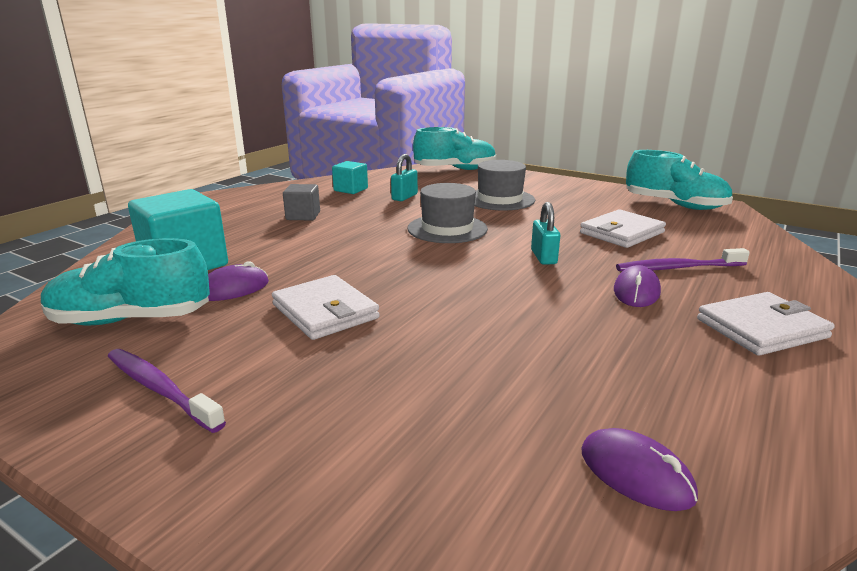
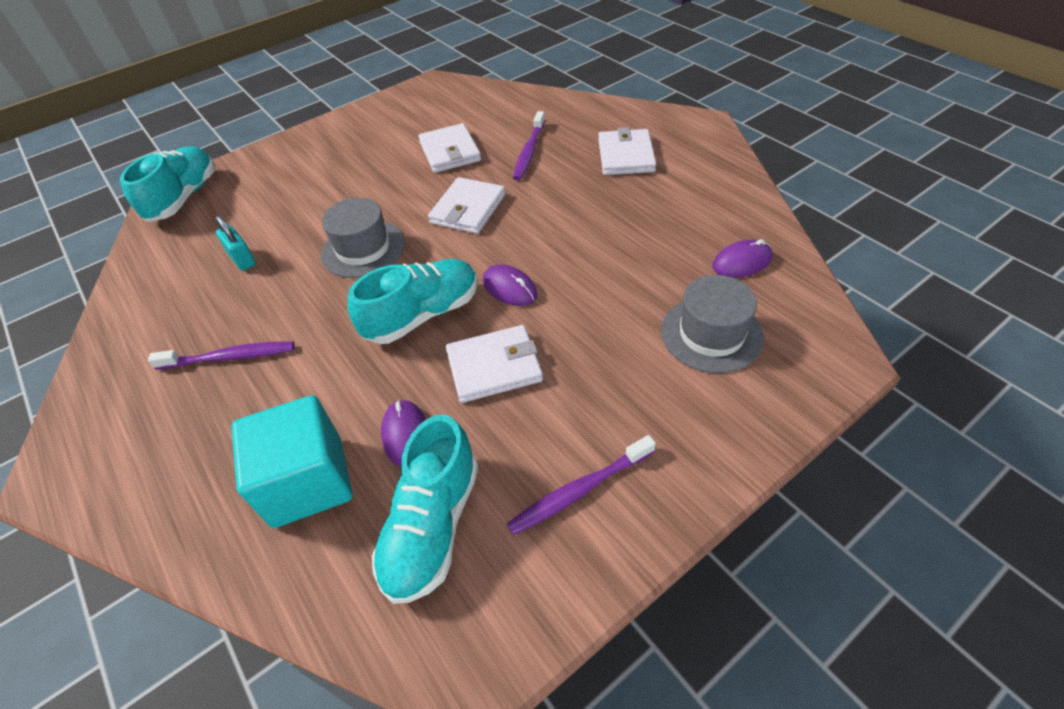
camera: 65 degrees left, 25 degrees up
grey cube [283,184,320,220] -> purple toothbrush [148,341,295,370]
turquoise cube [332,161,368,194] -> none
grey hat [475,160,535,211] -> grey hat moved to [661,275,764,373]
turquoise padlock [531,202,560,265] -> white wallet [428,177,505,234]
purple mouse [614,265,661,307] -> purple mouse moved to [483,264,537,306]
turquoise shoe [626,150,733,210] -> turquoise shoe moved to [347,259,478,344]

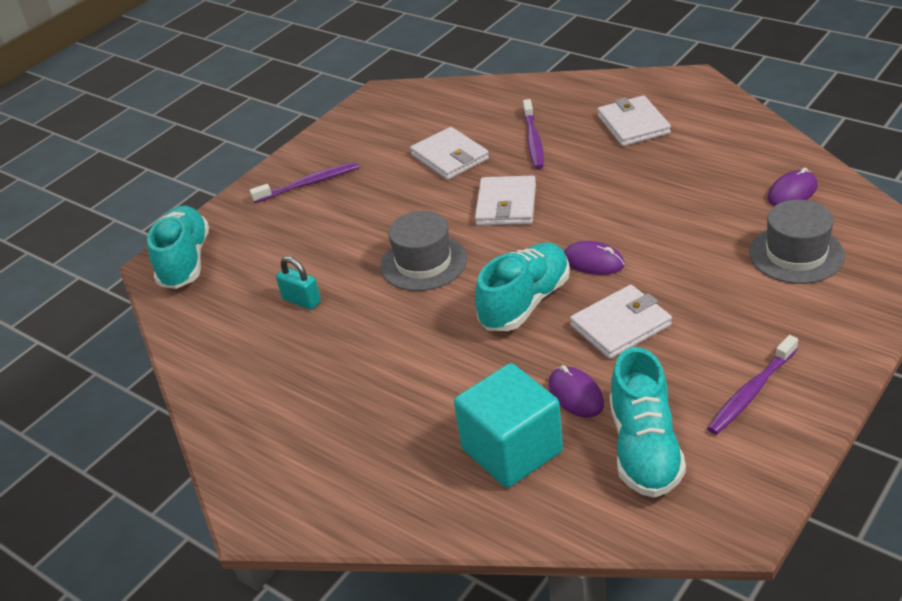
camera: 15 degrees left, 10 degrees down
purple toothbrush [148,341,295,370] -> purple toothbrush moved to [250,162,359,203]

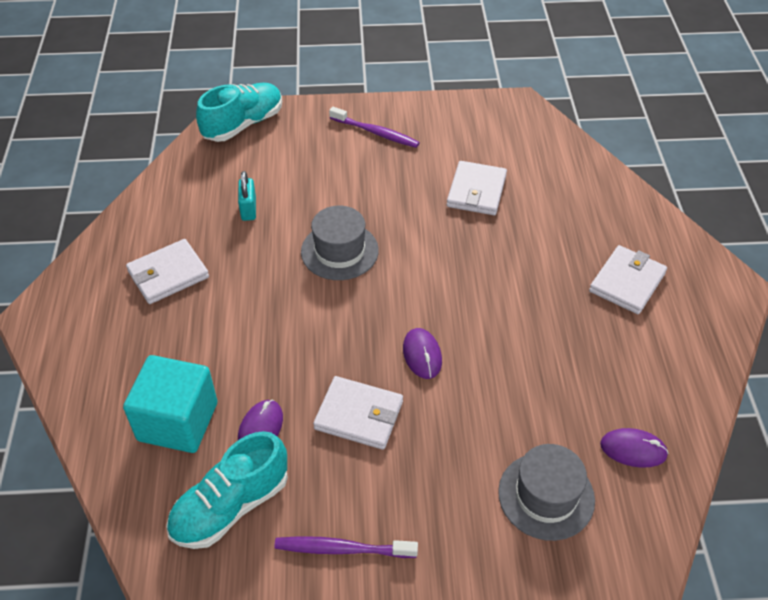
camera: 45 degrees right, 10 degrees up
white wallet [475,176,536,226] -> white wallet moved to [126,239,209,304]
turquoise shoe [475,242,570,331] -> none
purple toothbrush [523,99,544,169] -> none

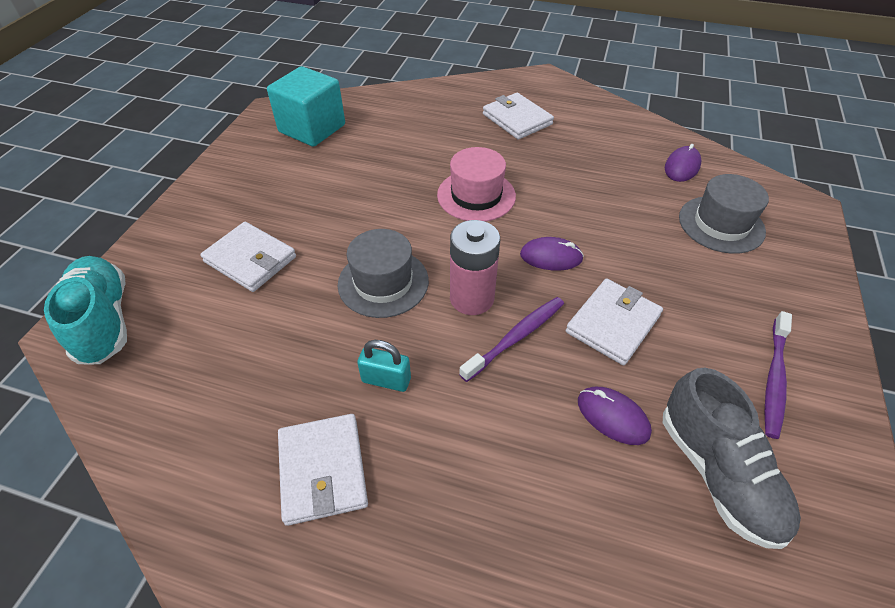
camera: 70 degrees left, 0 degrees up
turquoise cube [123,355,217,453] -> turquoise cube moved to [267,66,345,147]
turquoise shoe [166,431,288,549] -> grey shoe [663,367,801,549]
turquoise padlock [238,171,256,221] -> turquoise padlock moved to [357,340,411,392]
purple toothbrush [329,107,420,148] -> purple toothbrush moved to [459,297,564,382]
white wallet [447,161,507,215] -> white wallet moved to [200,222,296,292]
none -> pink hat [437,147,516,222]
none -> pink battery [450,220,500,315]

